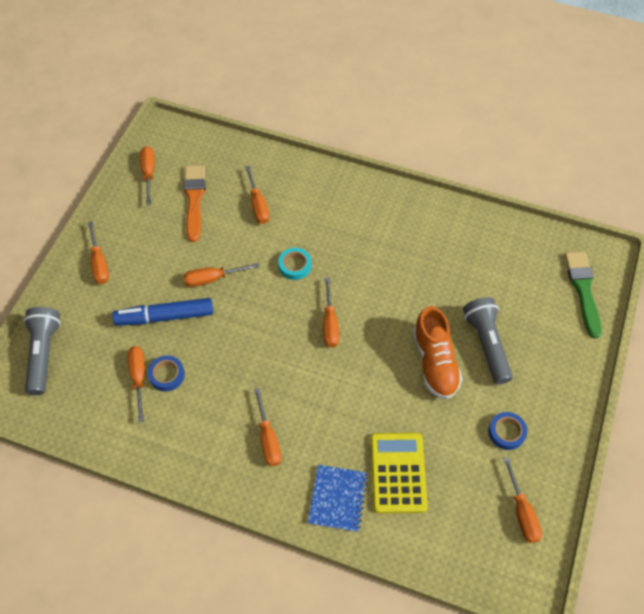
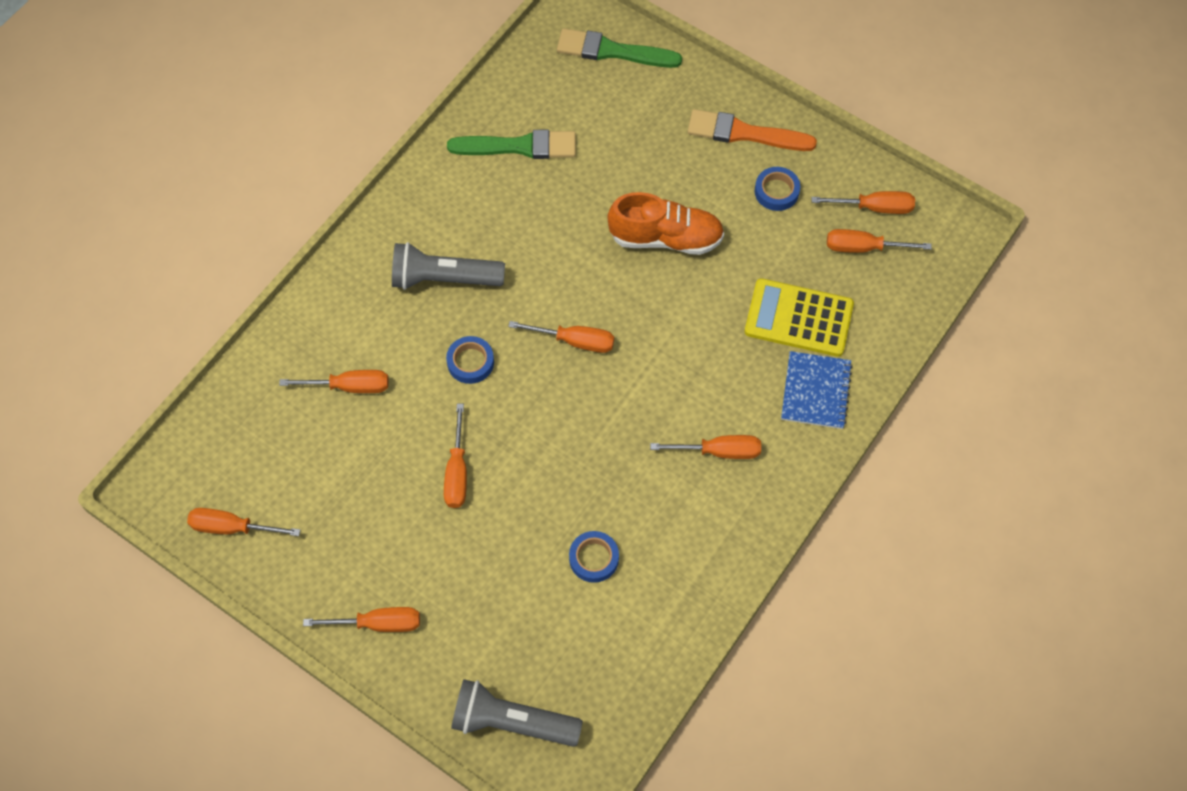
camera: 75 degrees left, 5 degrees up
blue marker [112,298,213,326] -> none
orange screwdriver [127,346,145,422] -> orange screwdriver moved to [827,229,932,253]
orange brush [184,165,206,242] -> orange brush moved to [688,109,817,151]
turquoise tape [278,248,311,280] -> blue tape [446,336,494,384]
blue notebook [308,465,368,532] -> blue notebook turned 75 degrees clockwise [781,351,853,429]
grey flashlight [463,297,513,384] -> grey flashlight moved to [392,242,505,290]
none -> green brush [447,130,576,159]

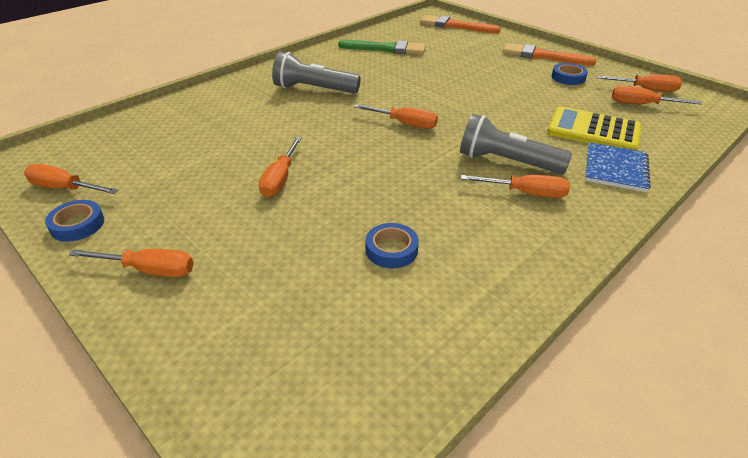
camera: 10 degrees right, 25 degrees down
orange screwdriver [279,370,389,393] -> none
blue tape [446,336,494,384] -> blue tape moved to [45,200,104,242]
grey flashlight [451,679,583,747] -> grey flashlight moved to [460,114,572,174]
green brush [557,28,682,68] -> orange brush [420,15,501,33]
orange shoe [607,192,724,255] -> none

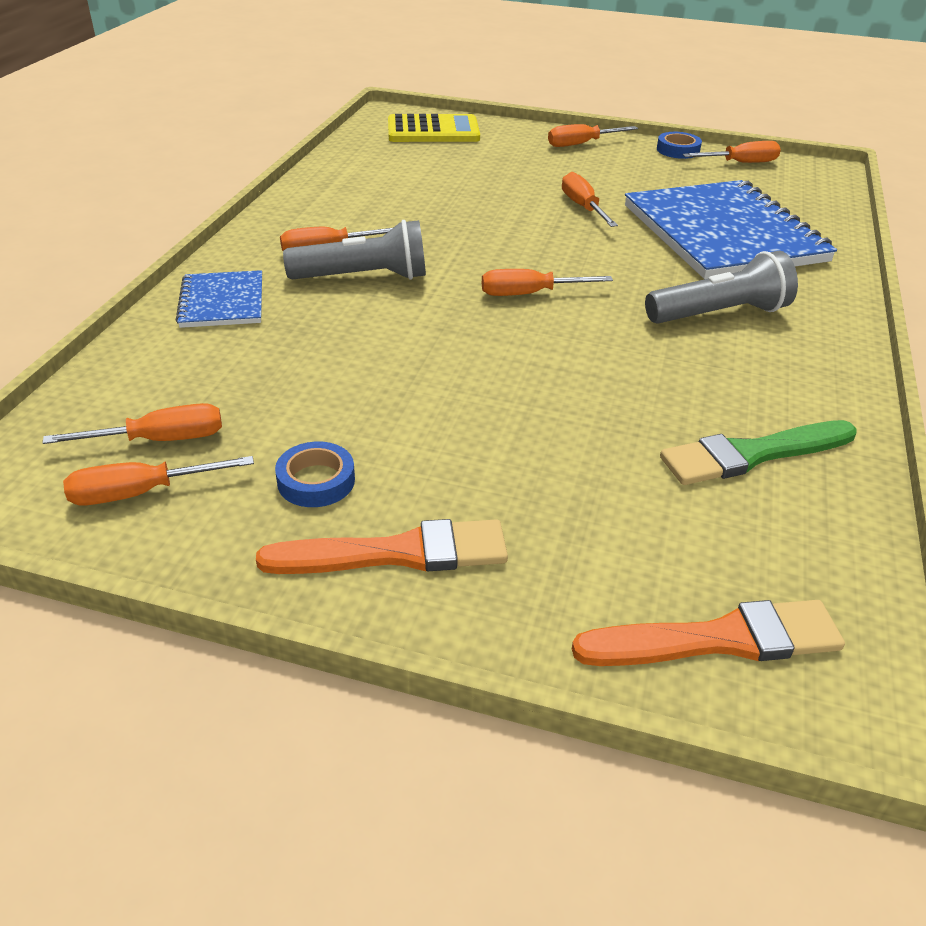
camera: 150 degrees right, 0 degrees up
blue tape [365,223,419,268] -> none
yellow calculator [547,106,642,150] -> yellow calculator moved to [388,114,480,142]
none -> blue notebook [625,180,837,279]

